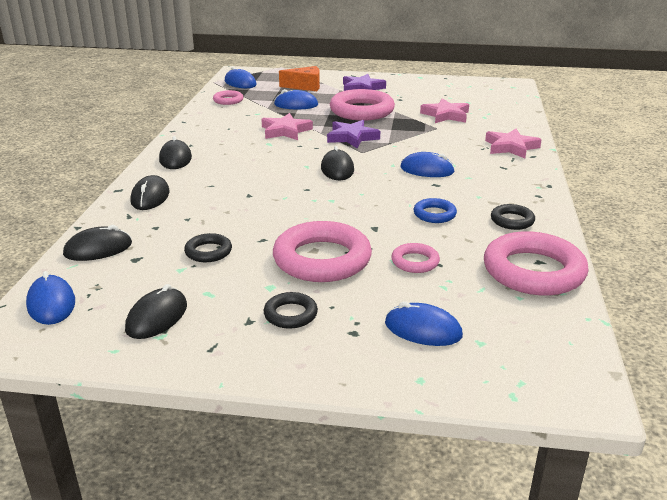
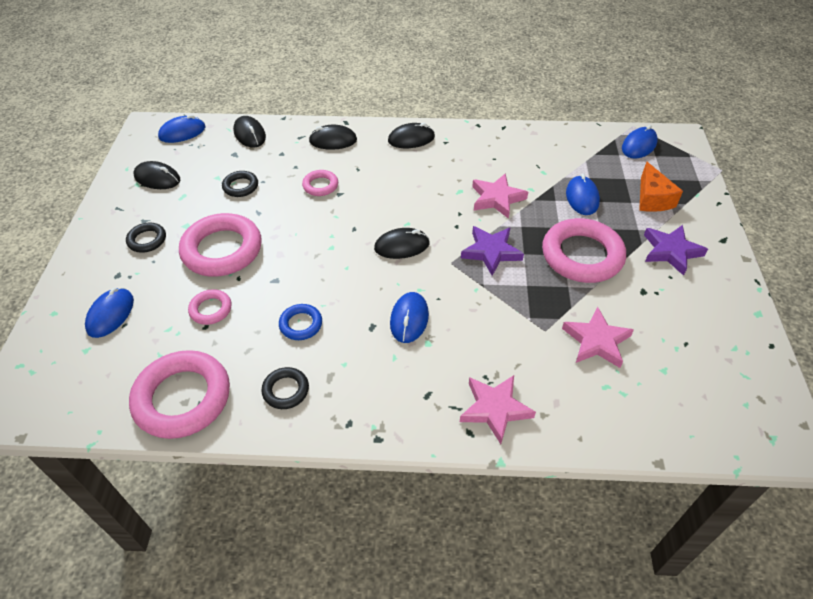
camera: 85 degrees right, 20 degrees up
pink ring [213,90,244,105] -> pink ring moved to [302,170,338,196]

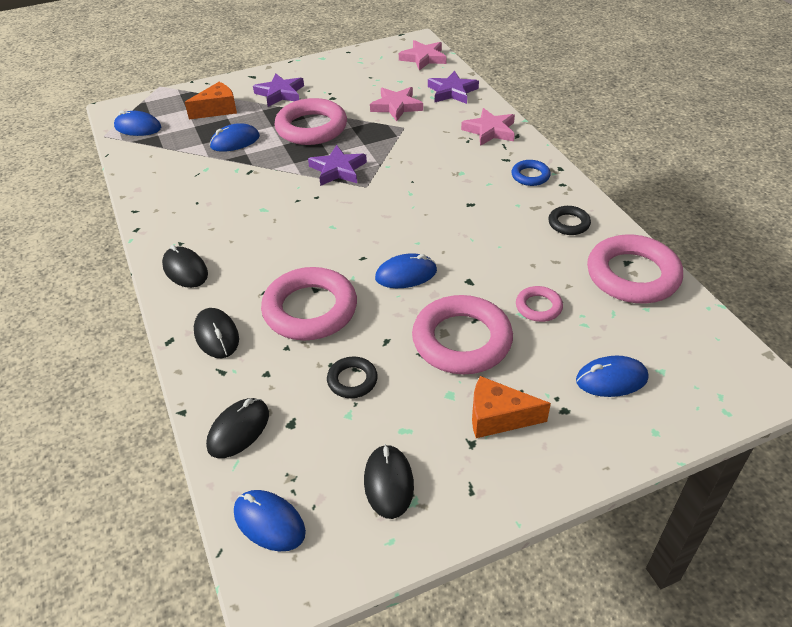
camera: 115 degrees left, 5 degrees down
black ring [126,223,166,253] -> orange cheese [472,376,551,438]
blue ring [279,304,322,340] -> blue ring moved to [511,160,551,186]
pink ring [302,170,338,196] -> pink ring [261,267,357,340], size x2.05
black mouse [374,228,430,259] -> none
blue mouse [390,292,429,343] -> blue mouse moved to [375,253,437,288]
pink star [472,173,528,219] -> pink star moved to [399,40,447,71]
none -> purple star [428,71,479,104]

